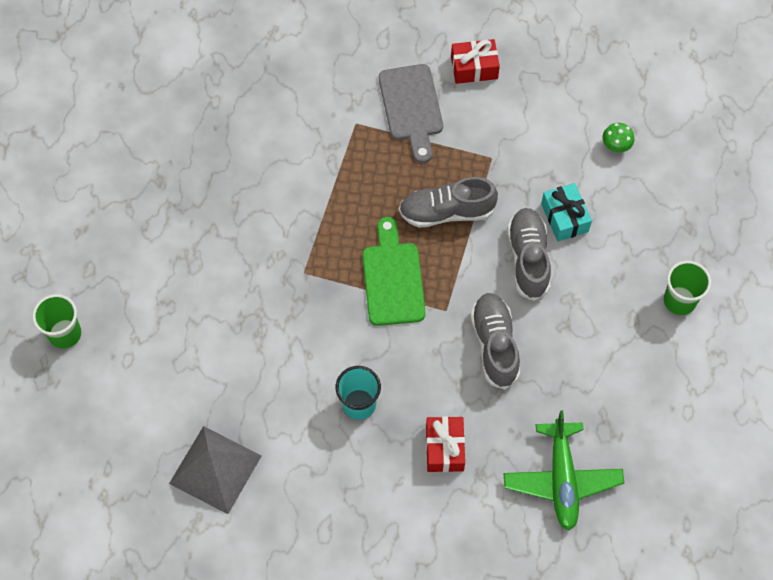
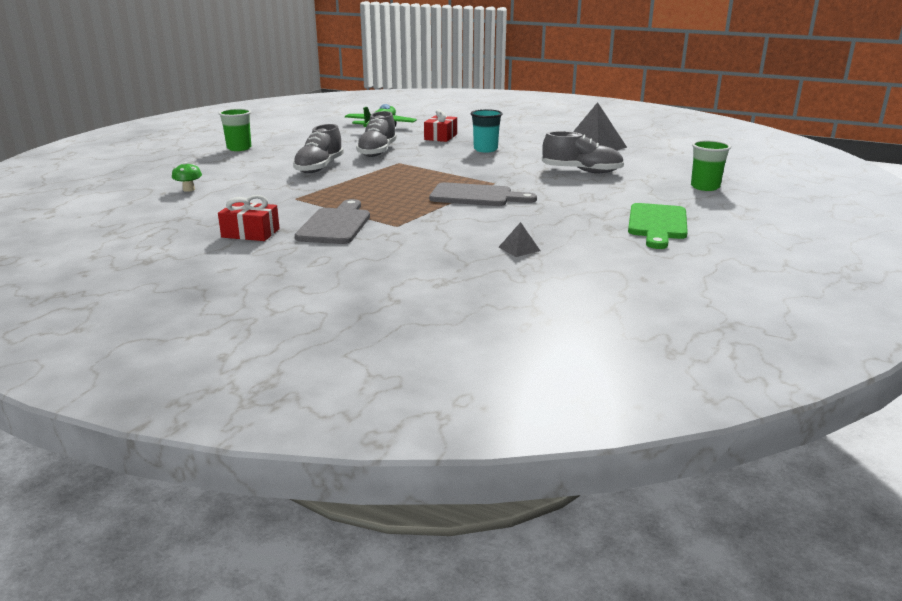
camera: 160 degrees left, 40 degrees down
green cutting board [362,217,426,326] -> green cutting board moved to [628,203,688,249]
grey shoe [399,177,498,228] -> grey shoe moved to [542,131,624,173]
turquoise gift [541,183,592,241] -> none
none -> grey cutting board [429,182,537,206]
none -> grey pyramid [499,222,540,257]

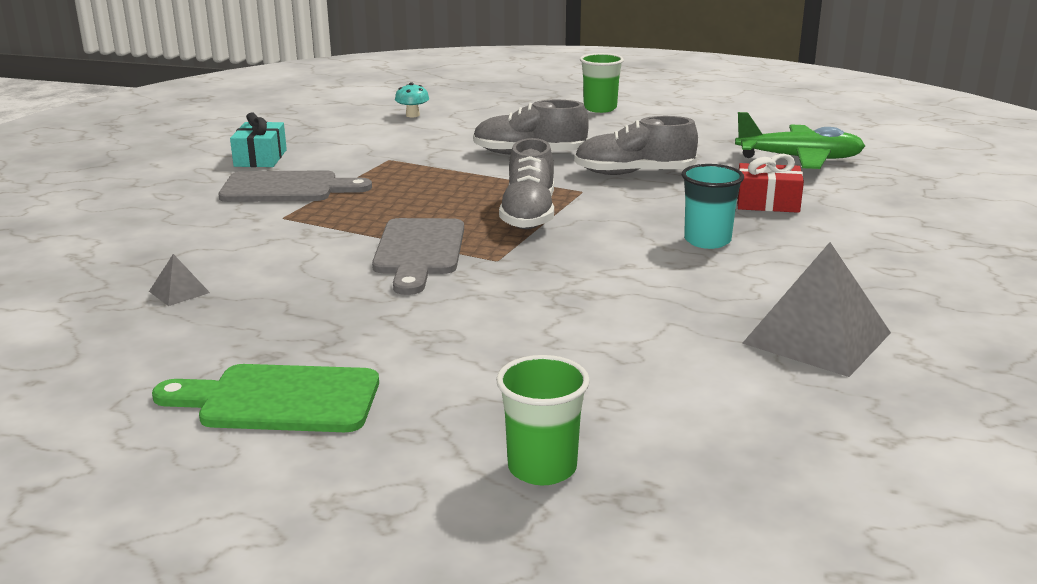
camera: 80 degrees right, 0 degrees up
green mushroom [172,162,202,192] -> turquoise mushroom [395,82,429,117]
red gift [218,195,280,241] -> turquoise gift [230,112,287,167]
grey shoe [542,131,624,173] -> grey shoe moved to [499,138,554,229]

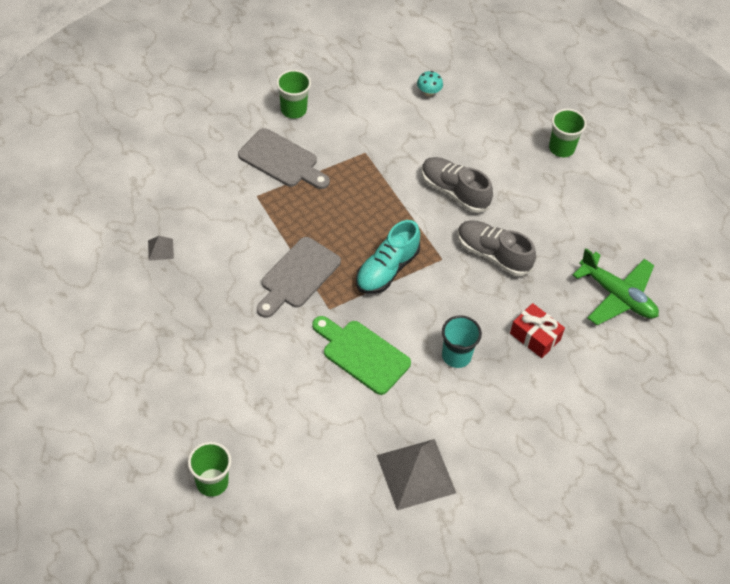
camera: 30 degrees right, 30 degrees up
green cutting board [152,364,379,432] -> green cutting board moved to [312,316,411,395]
turquoise gift [230,112,287,167] -> green cup [276,70,311,118]
grey shoe [499,138,554,229] -> turquoise shoe [356,220,420,294]

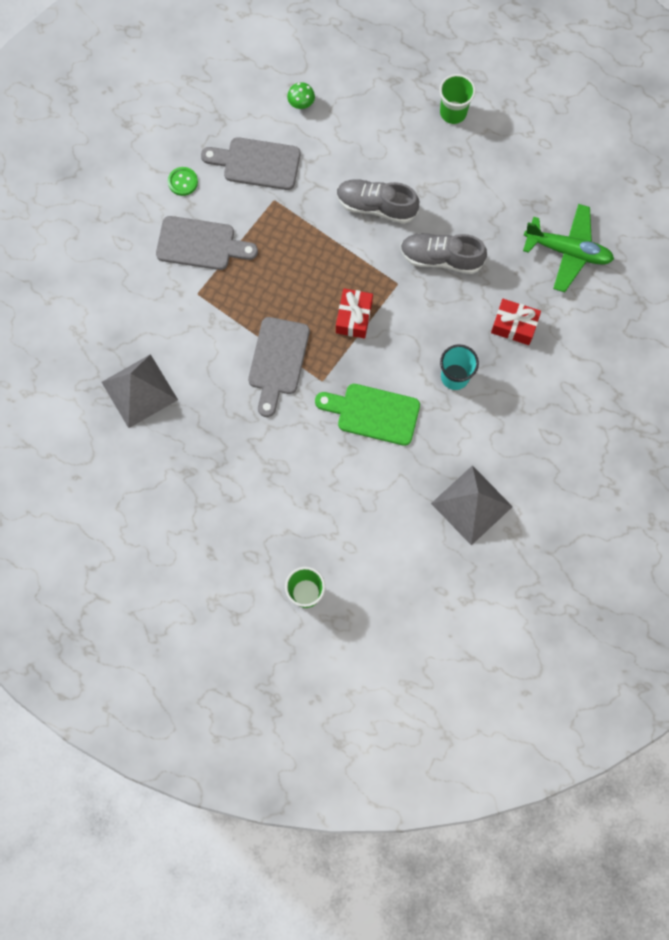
camera: 20 degrees left, 20 degrees up
grey pyramid [148,236,174,261] -> grey pyramid [101,354,178,428], size x2.27
green cup [276,70,311,118] -> green button [168,167,198,196]
turquoise shoe [356,220,420,294] -> red gift [336,289,373,339]
turquoise mushroom [417,71,443,97] -> green mushroom [287,82,315,109]
none -> grey cutting board [201,137,300,190]

